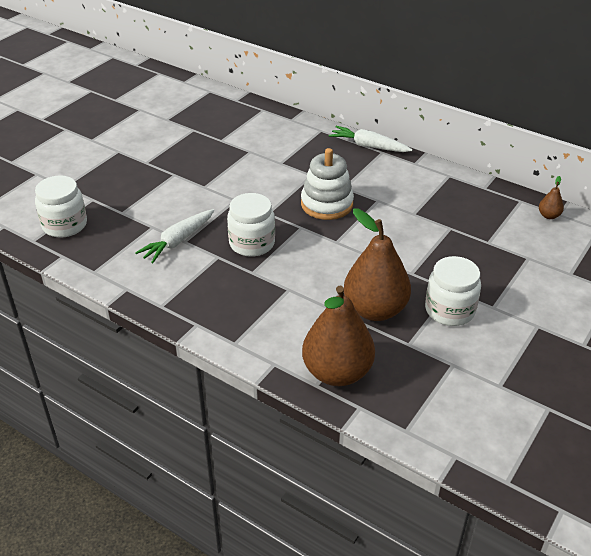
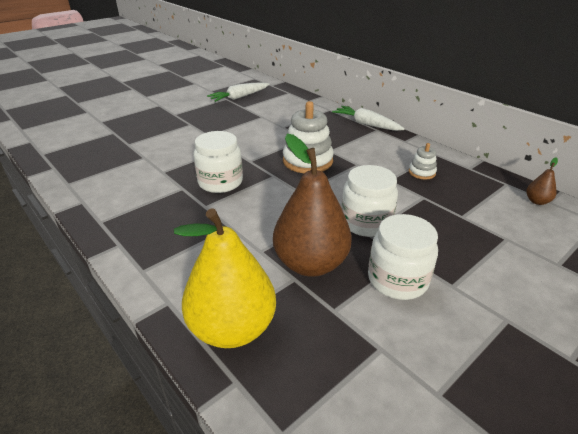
camera: 15 degrees right, 5 degrees down
white jar [35,175,87,237] -> white jar moved to [341,165,398,237]
white carrot [135,209,214,263] -> white carrot moved to [207,82,270,102]
brown pear [302,286,375,386] -> yellow pear [174,208,276,348]
none -> white stacking toy [409,143,437,179]

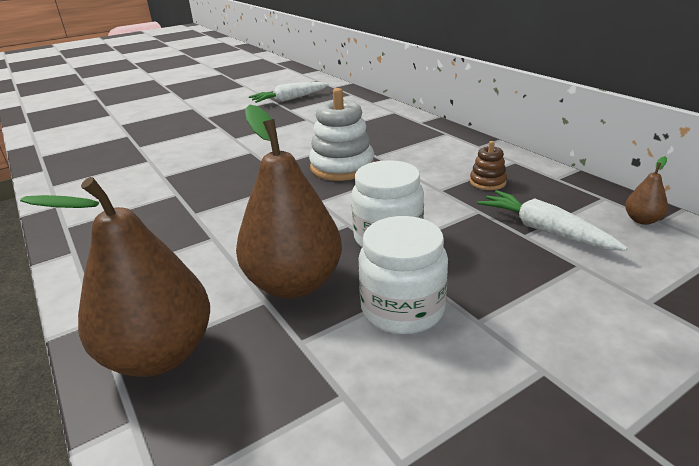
camera: 10 degrees right, 5 degrees down
yellow pear [174,208,276,348] -> brown pear [20,177,210,377]
white jar [193,131,243,193] -> none
white carrot [332,106,405,131] -> white carrot moved to [477,190,627,251]
white stacking toy [409,143,437,179] -> brown stacking toy [470,141,507,190]

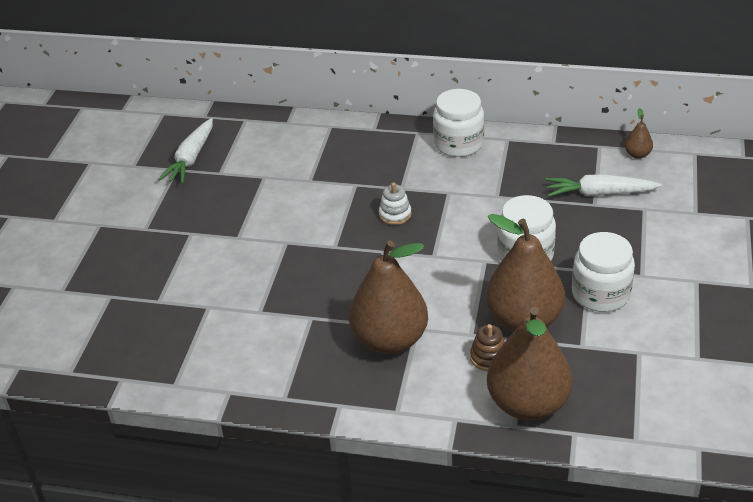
camera: 45 degrees left, 10 degrees up
white stacking toy [309,88,374,181] -> white stacking toy [379,183,411,225], size x0.51
brown stacking toy [470,141,507,190] -> brown stacking toy moved to [470,324,505,371]
none -> brown pear [349,241,428,354]
none -> white jar [433,89,484,157]

